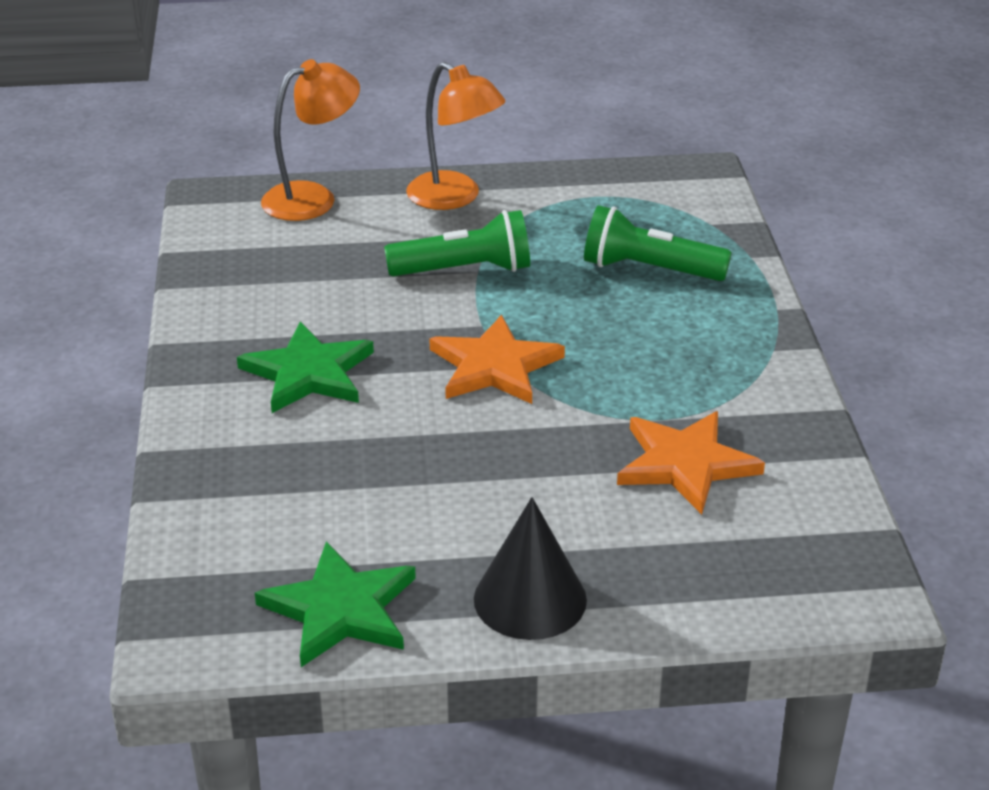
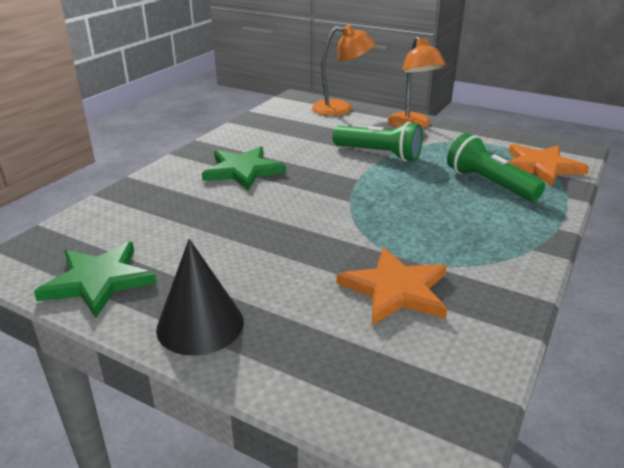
camera: 35 degrees right, 5 degrees down
orange star [429,315,565,404] -> orange star moved to [508,144,589,187]

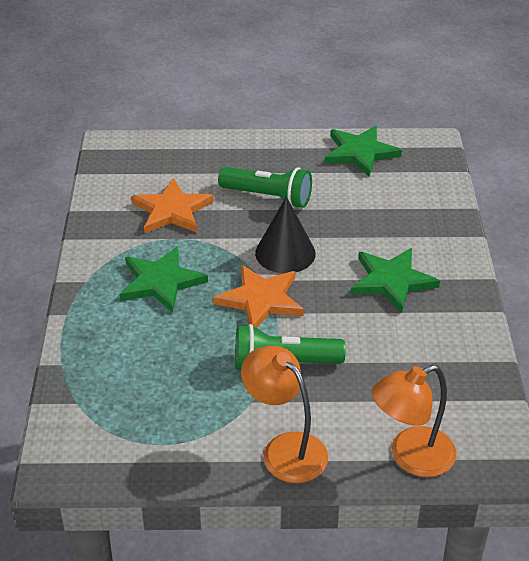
camera: 150 degrees right, 10 degrees up
black cone [156,239,244,356] -> black cone moved to [255,196,316,273]
green flashlight [447,133,545,201] -> green flashlight moved to [218,167,312,208]
orange star [508,144,589,187] -> orange star moved to [213,265,304,328]
none -> green star [120,246,208,313]

